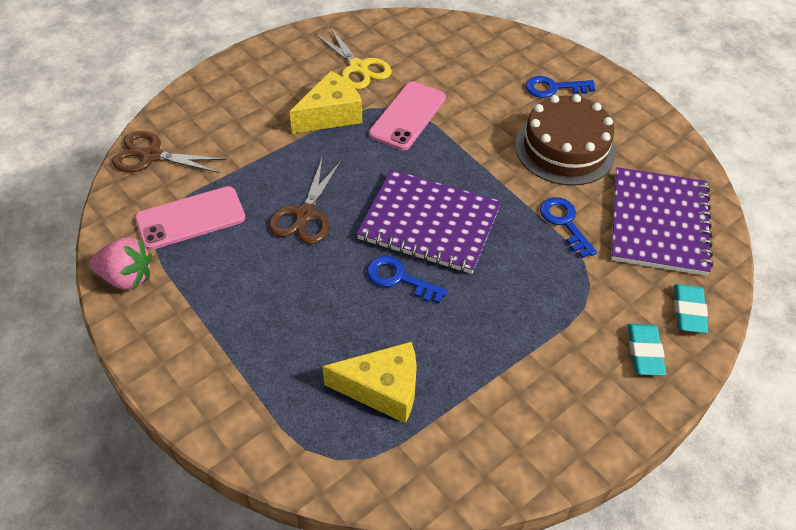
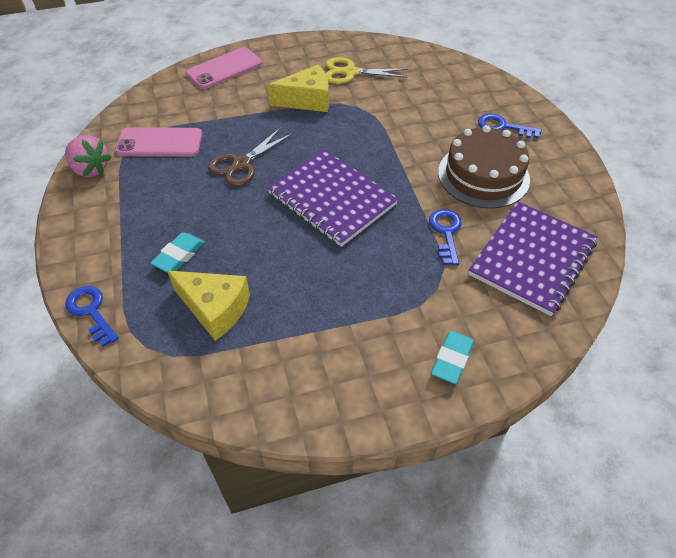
camera: 25 degrees right, 0 degrees up
brown scissors [112,131,227,173] -> none
yellow scissors [315,27,392,90] -> yellow scissors turned 105 degrees clockwise [326,57,408,84]
blue key [367,256,448,303] -> blue key moved to [65,286,119,347]
pink phone [369,81,446,151] -> pink phone moved to [186,47,262,89]
turquoise eraser [674,284,708,333] -> turquoise eraser moved to [150,232,204,273]

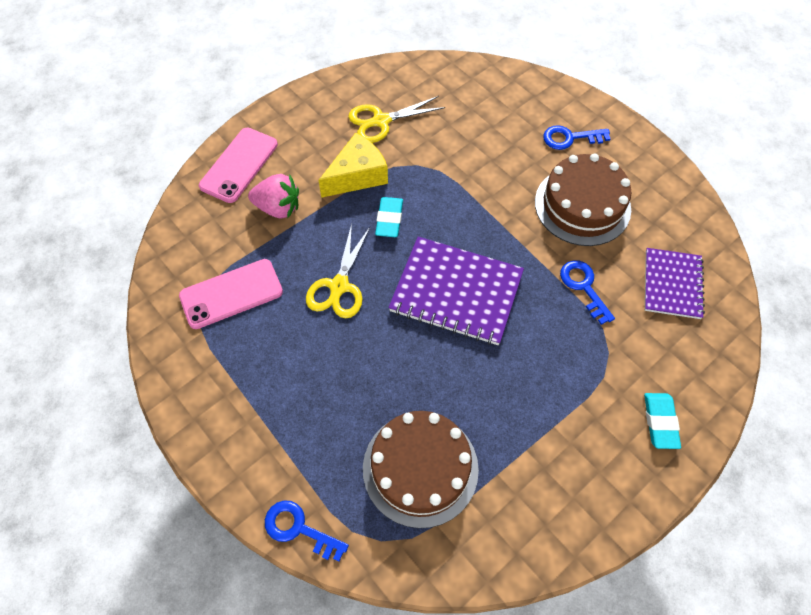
camera: 25 degrees left, 10 degrees up
pink strawberry [65,135,111,177] -> pink strawberry moved to [248,174,299,218]
turquoise eraser [150,232,204,273] -> turquoise eraser moved to [375,197,403,237]
yellow cheese [167,271,250,341] -> brown cake [363,411,479,528]
brown scissors [208,127,293,187] -> yellow scissors [306,224,370,318]
purple notebook [468,202,598,316] -> purple notebook [645,248,705,319], size x0.63

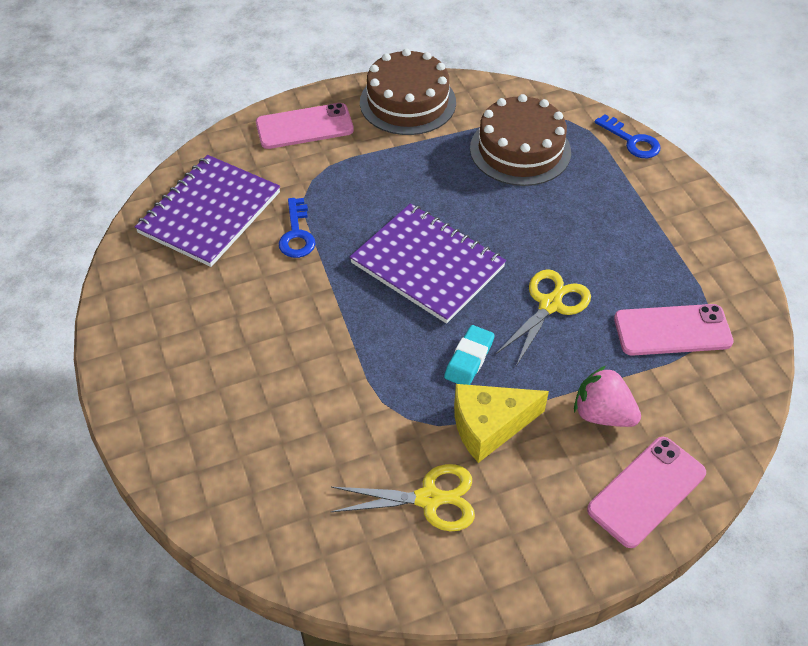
camera: 160 degrees left, 10 degrees down
brown cake [535,153,632,246] -> brown cake moved to [360,49,456,135]
blue key [543,125,610,150] -> none
turquoise eraser [644,393,681,449] -> pink phone [256,103,354,149]
purple notebook [645,248,705,319] -> purple notebook [135,155,280,267], size x1.58

